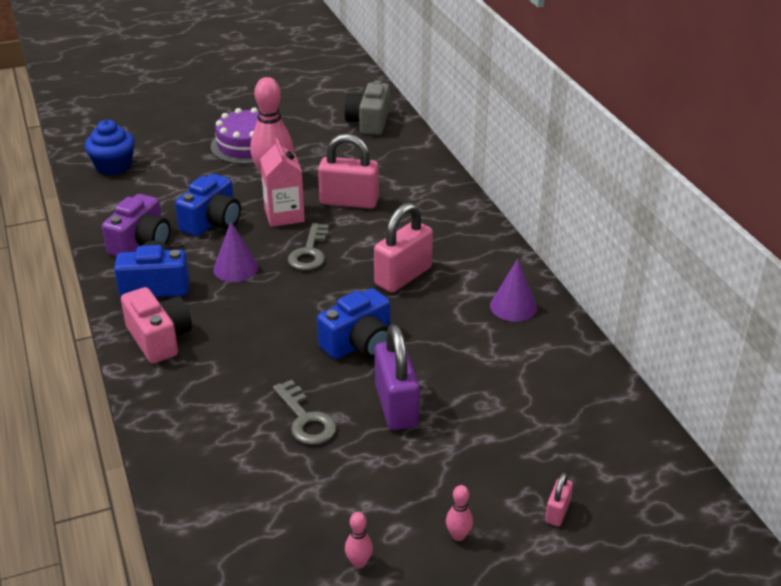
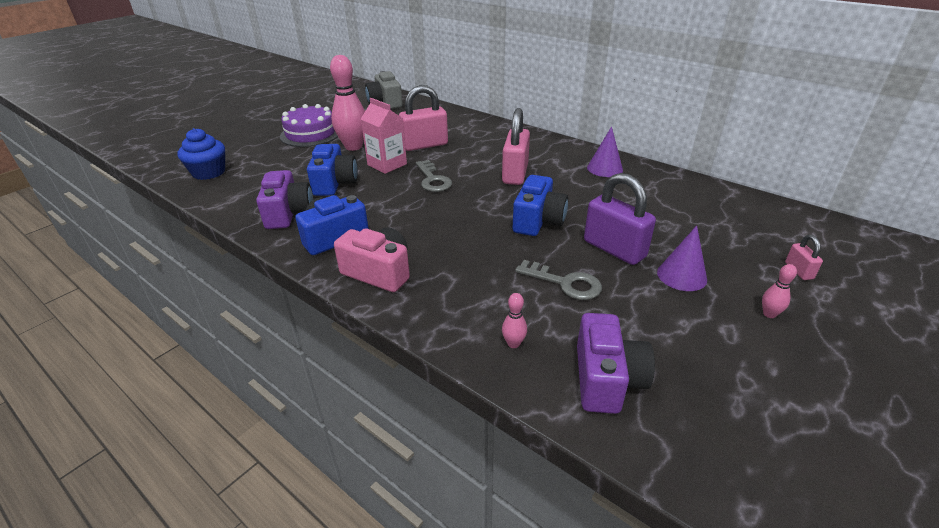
camera: 30 degrees left, 0 degrees up
purple cone [213,222,258,282] -> purple cone moved to [657,225,707,291]
pink bowling pin [345,512,373,568] -> pink bowling pin moved to [502,293,527,348]
none -> purple camera [577,313,655,414]

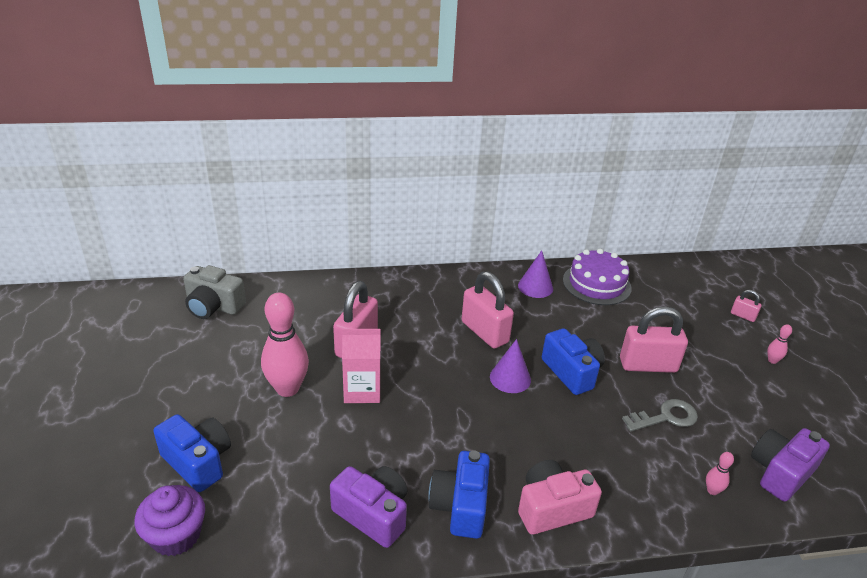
camera: 50 degrees left, 0 degrees up
blue cupcake [177,128,225,180] -> purple cupcake [135,485,205,556]
purple cake [280,104,338,147] -> purple cake moved to [563,249,632,305]
blue camera [307,144,358,196] -> blue camera moved to [153,414,231,492]
grey key [416,160,452,192] -> none
purple camera [577,313,655,414] -> purple camera turned 90 degrees counterclockwise [751,428,830,502]
purple padlock [584,173,656,265] -> pink padlock [620,306,688,373]
purple cone [657,225,707,291] -> purple cone moved to [490,339,531,393]

